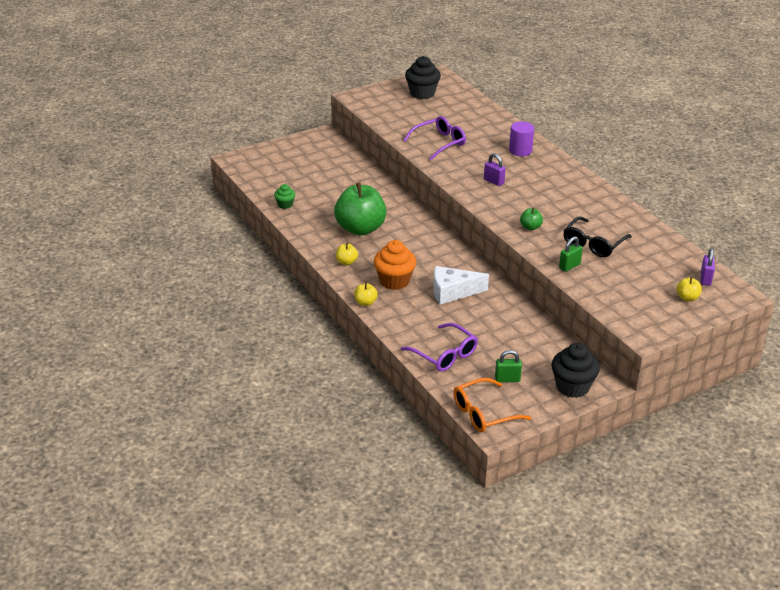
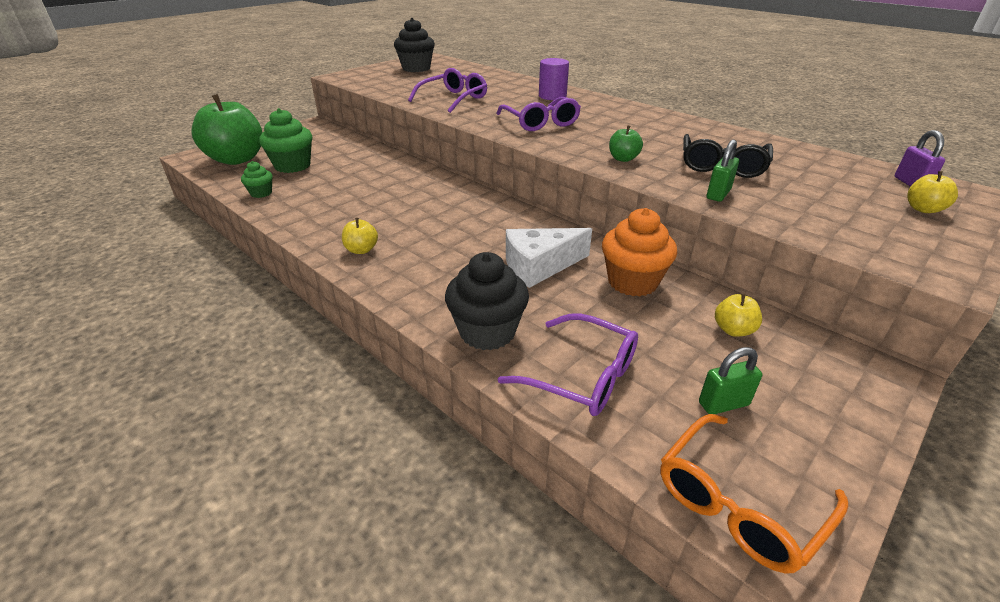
camera: 15 degrees left, 0 degrees up
green apple [334,183,387,236] -> green apple moved to [191,94,262,165]
yellow apple [354,283,378,306] -> yellow apple moved to [715,293,762,337]
orange cupcake [374,240,416,290] -> orange cupcake moved to [602,208,677,296]
purple padlock [484,153,506,186] -> purple glasses [496,97,581,131]
black cupcake [552,343,600,398] -> black cupcake moved to [445,252,529,350]
none -> green cupcake [259,108,312,173]

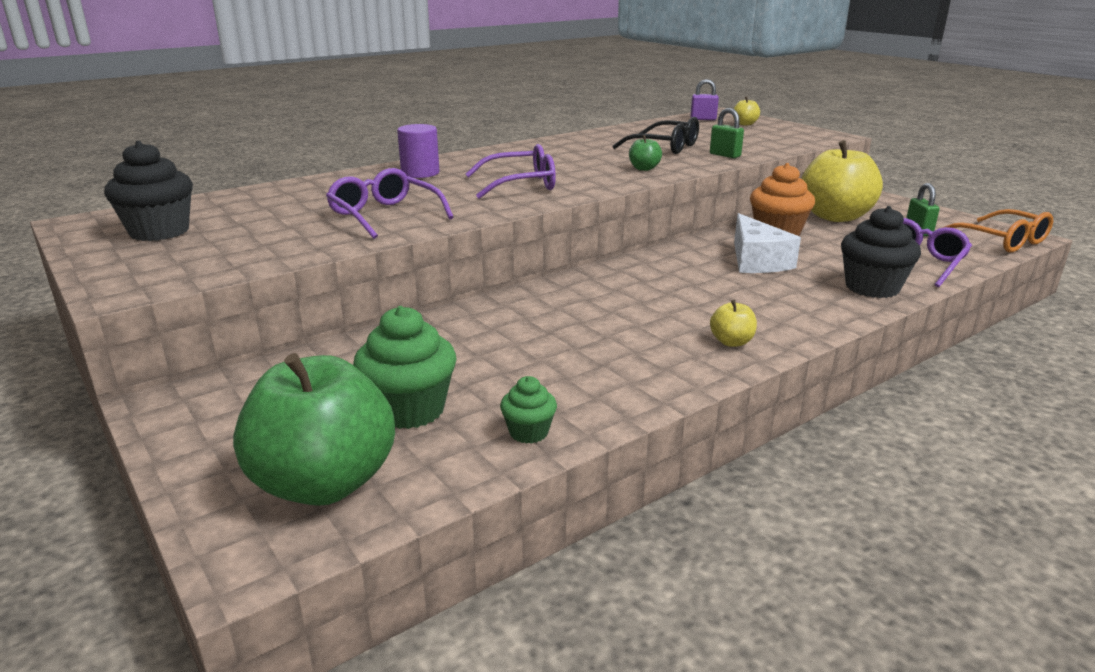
camera: 80 degrees left, 10 degrees down
yellow apple [715,293,762,337] -> yellow apple [801,140,883,222], size x2.40

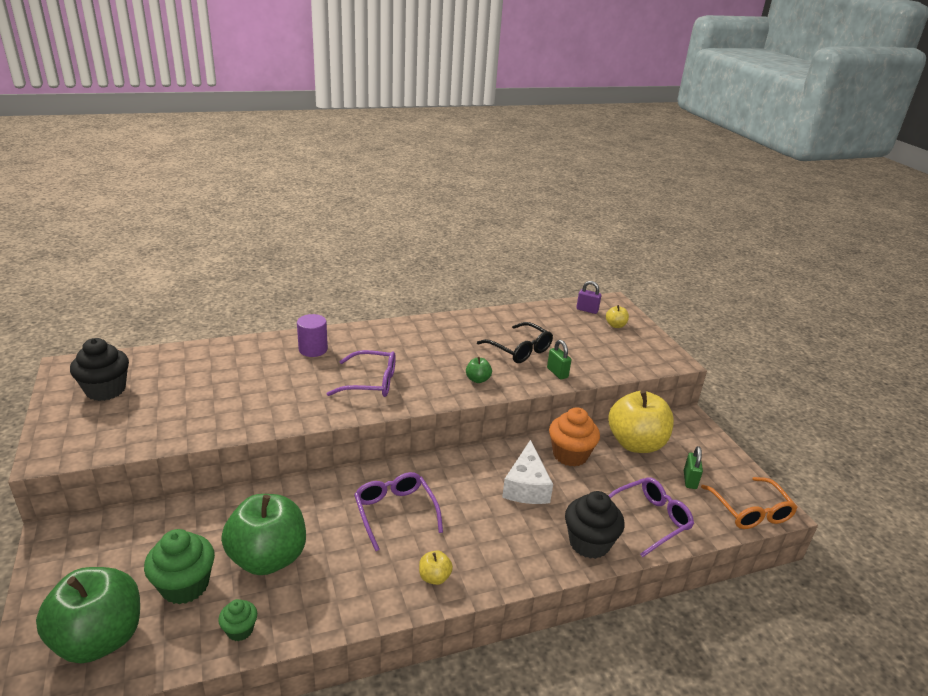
camera: 15 degrees right, 5 degrees up
purple glasses [326,168,454,239] -> purple glasses moved to [354,472,443,551]
none -> green apple [221,494,306,575]

